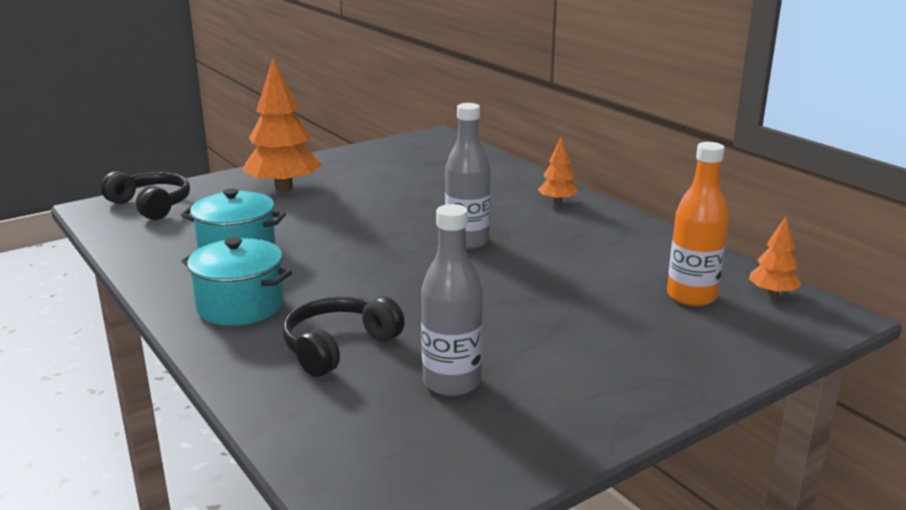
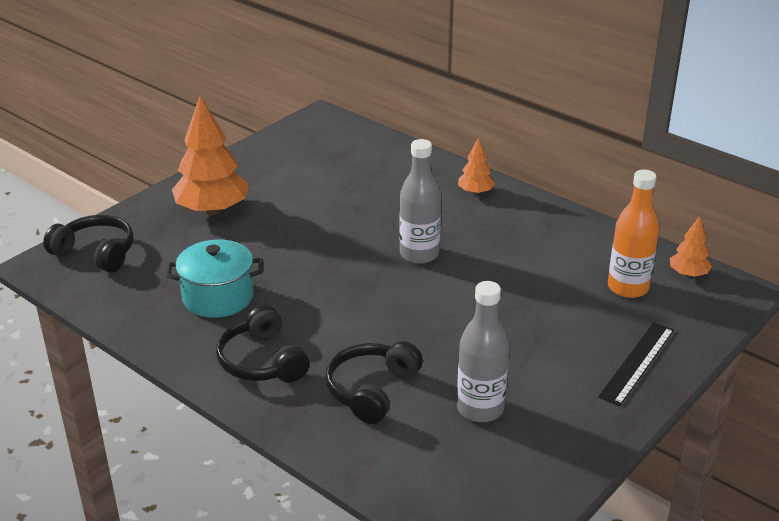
camera: 15 degrees left, 10 degrees up
turquoise pot [181,237,292,326] -> black headphones [216,305,310,382]
none -> black ruler [598,322,674,406]

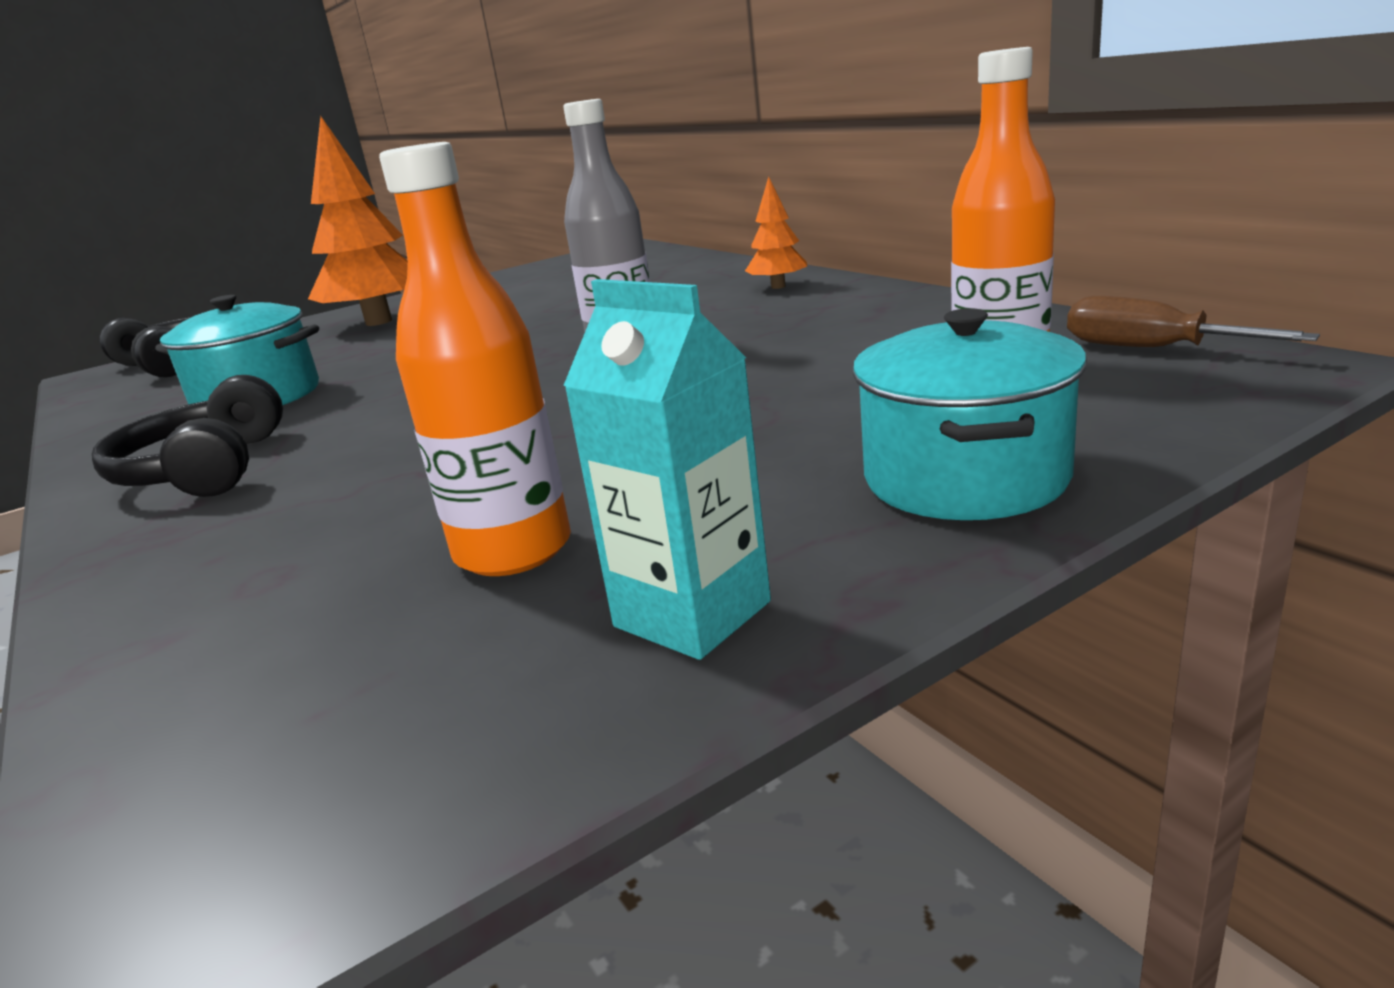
camera: 20 degrees right, 10 degrees down
black headphones [325,341,423,424] -> none
grey bottle [457,281,509,422] -> orange bottle [379,142,571,576]
black ruler [598,322,674,406] -> turquoise pot [853,308,1087,520]
orange tree [670,216,712,277] -> brown screwdriver [1067,296,1320,347]
none -> turquoise carton [563,279,771,660]

